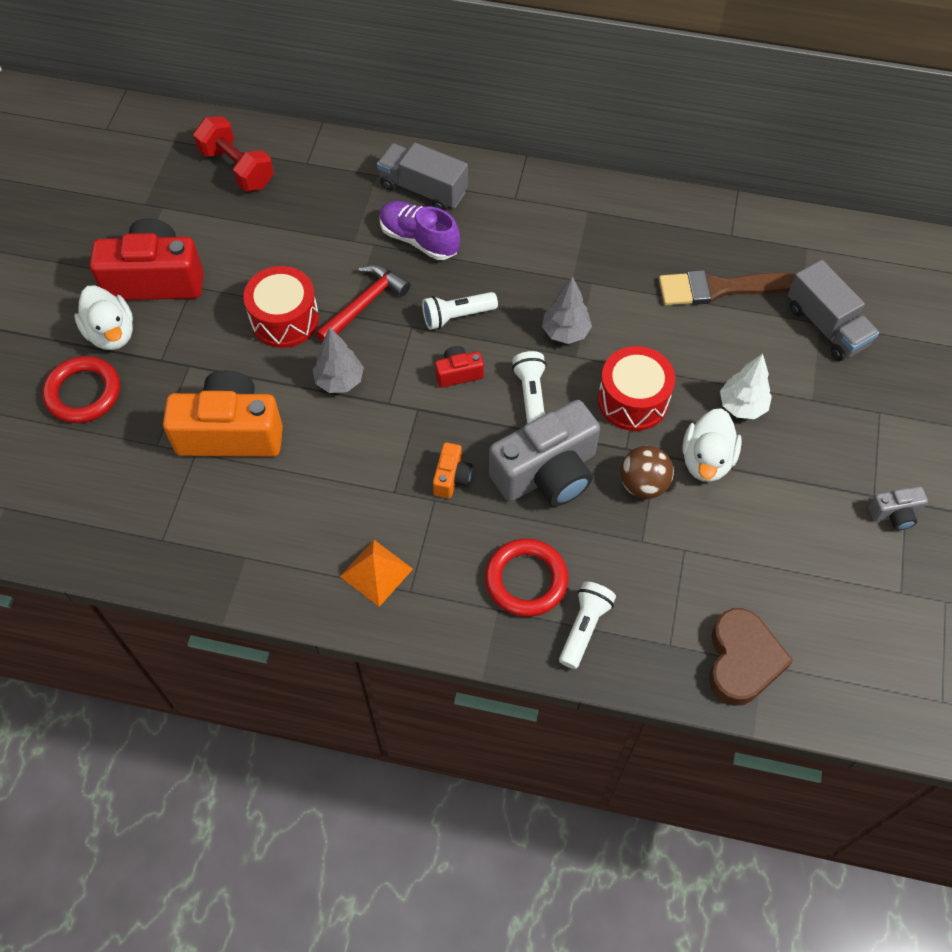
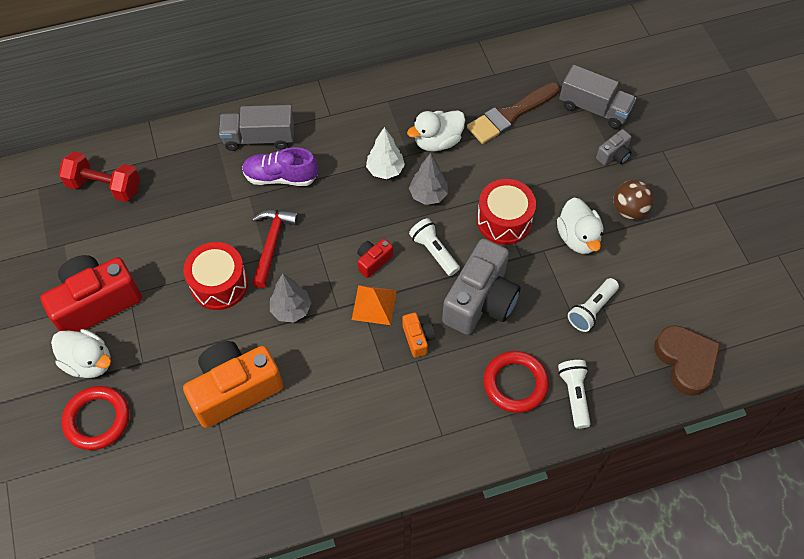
camera: 30 degrees left, 0 degrees up
orange pyramid [340,540,413,607] -> orange pyramid moved to [352,285,397,325]
white flashlight [422,292,498,330] -> white flashlight moved to [568,278,619,332]
brown ball [620,446,674,499] -> brown ball moved to [613,180,654,220]
white tree [720,354,772,419] -> white tree moved to [366,127,405,179]
grey camera [868,487,928,530] -> grey camera moved to [596,129,632,165]
none -> white duck [407,110,465,151]

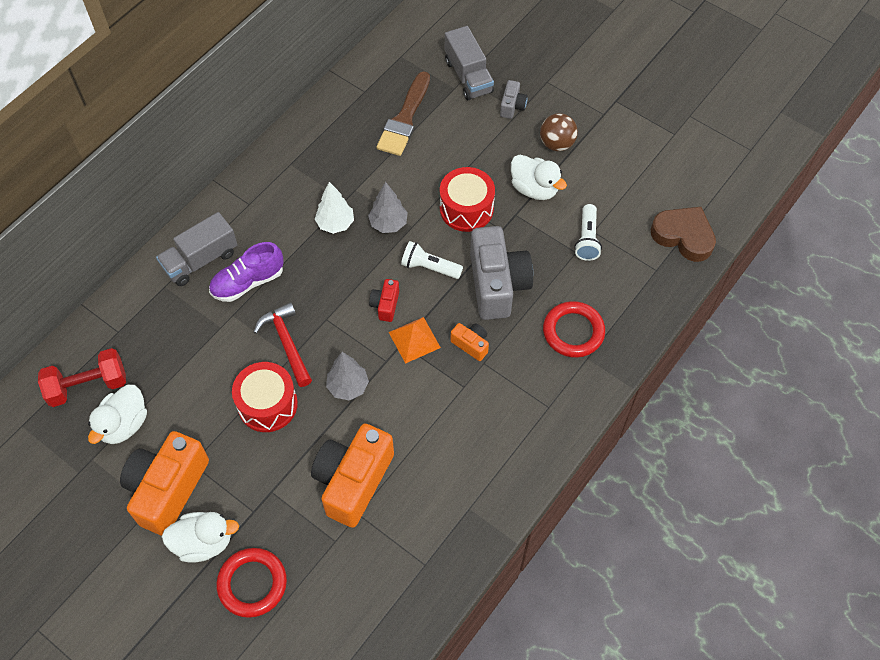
camera: 35 degrees left, 0 degrees up
red camera [40,255,142,332] -> orange camera [120,431,209,536]
white duck [407,110,465,151] -> white duck moved to [88,385,147,444]
white flashlight [558,360,591,429] -> none
grey truck [559,65,636,129] -> grey truck turned 75 degrees clockwise [445,26,494,100]

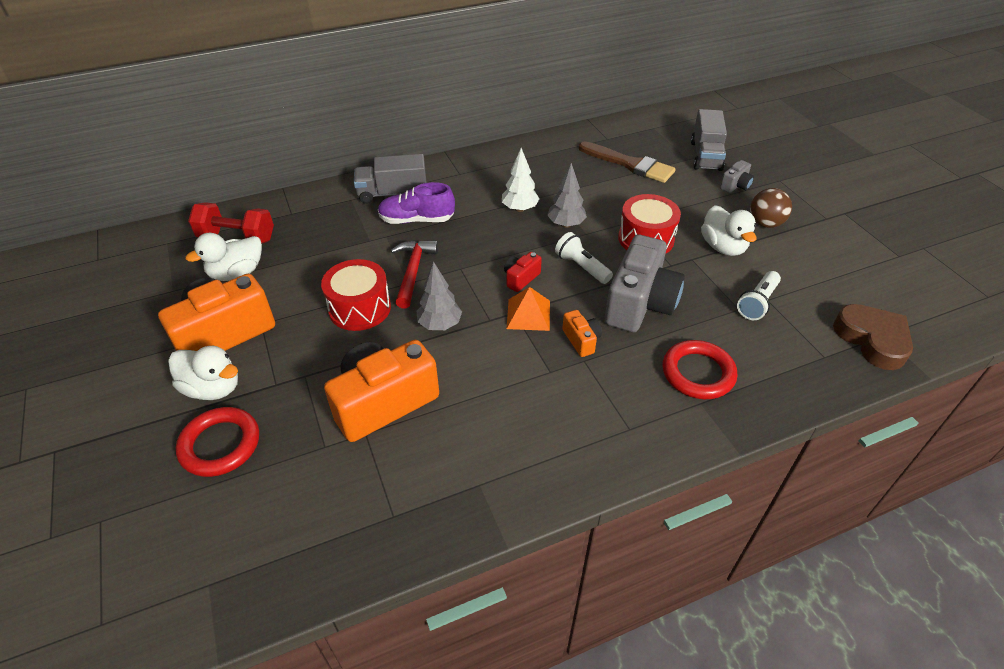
camera: 30 degrees right, 15 degrees down
brown brush [377,71,430,156] -> brown brush turned 105 degrees counterclockwise [579,141,676,183]

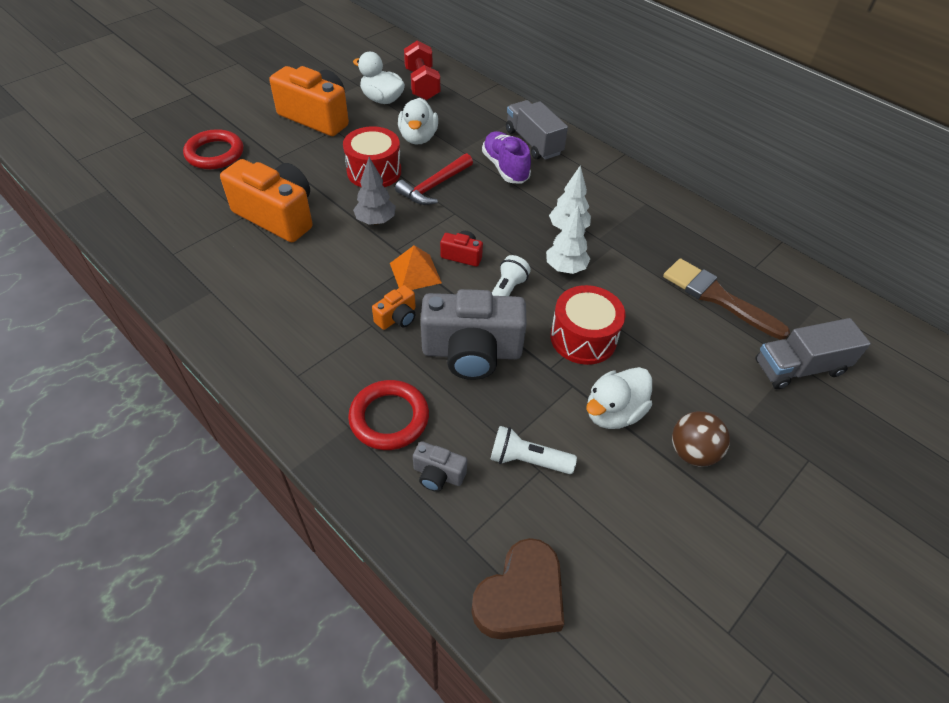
camera: 65 degrees right, 5 degrees up
white duck [168,346,238,400] -> white duck moved to [398,98,438,145]
red hammer [391,240,438,309] -> red hammer turned 150 degrees clockwise [395,153,473,205]
grey tree [547,163,587,228] -> white tree [546,206,590,274]
brown brush [579,141,676,183] -> brown brush turned 120 degrees clockwise [663,258,790,340]
grey camera [720,160,754,193] -> grey camera moved to [413,441,467,492]

